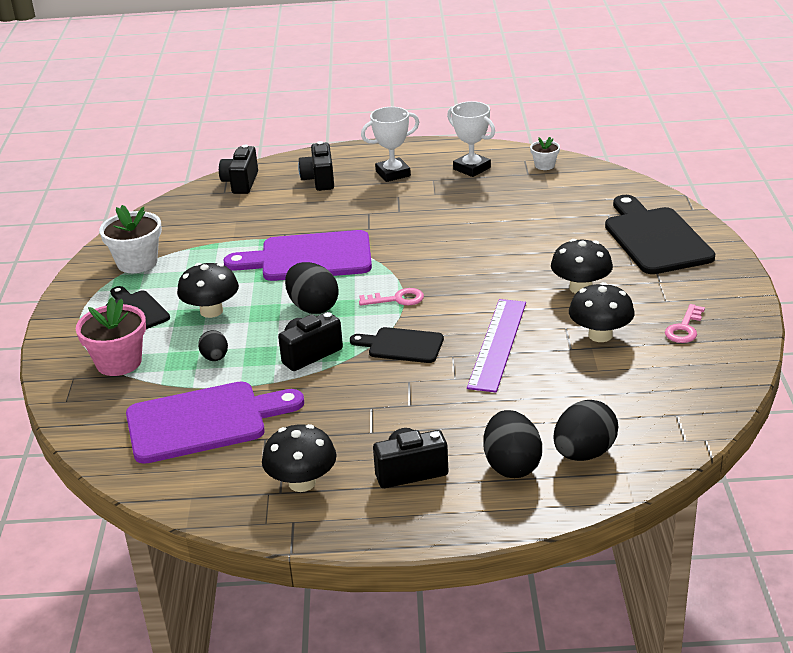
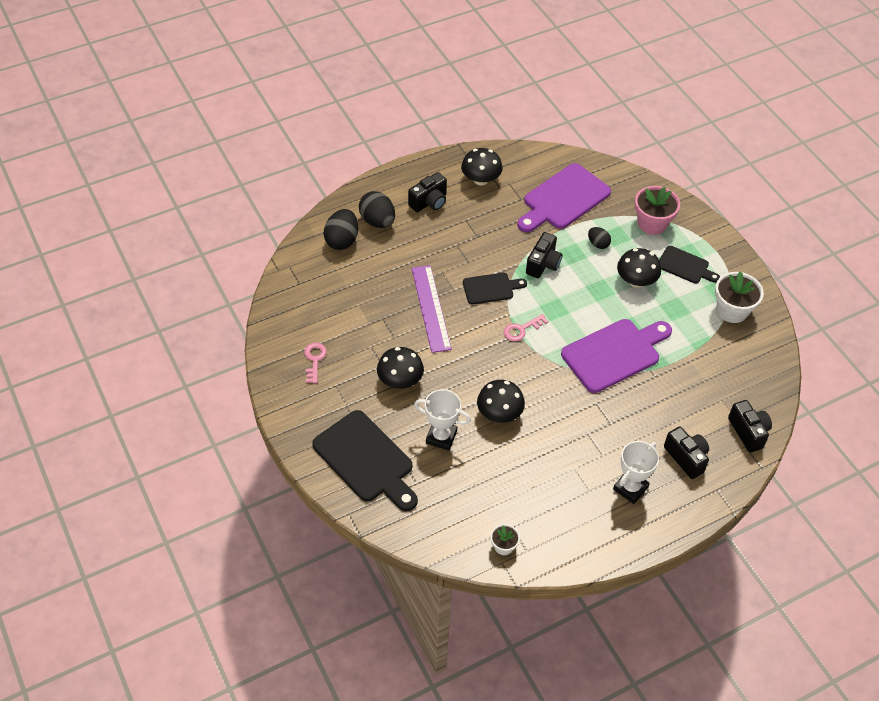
camera: 150 degrees right, 20 degrees up
black egg [285,262,339,314] -> none
white trophy [447,101,495,177] -> white trophy moved to [414,389,471,451]
black mushroom [569,282,635,342] -> black mushroom moved to [477,380,525,423]

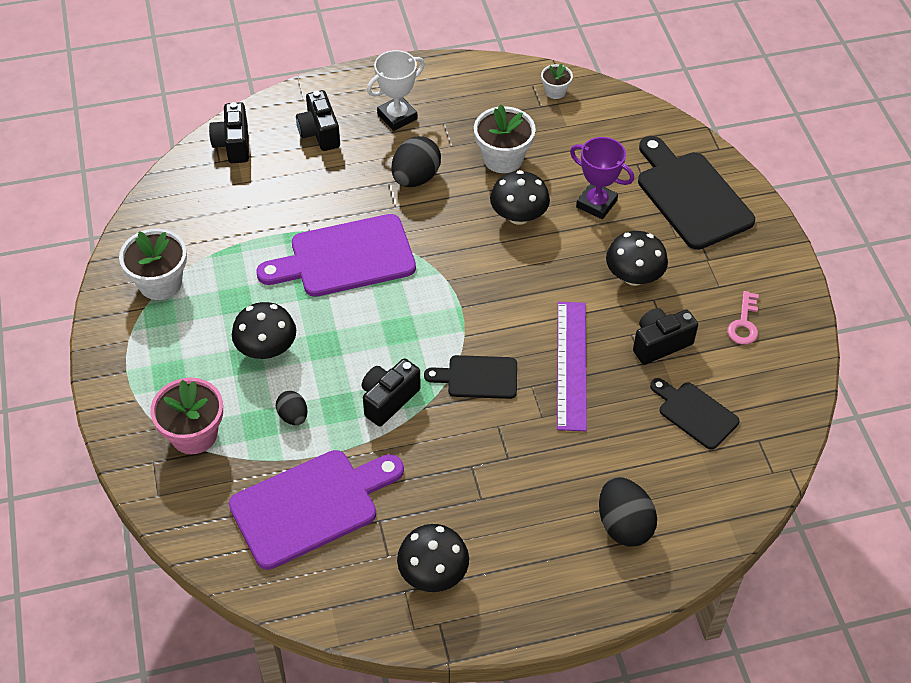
camera: 165 degrees left, 0 degrees up
black egg [324,209,358,250] -> black egg moved to [392,136,441,187]
black camera [408,172,447,212] -> black camera moved to [633,308,698,365]
white trophy [414,389,471,451] -> purple trophy [570,137,634,219]
pink key [503,314,548,341] -> none
black cutting board [659,246,720,283] -> black cutting board moved to [650,378,740,450]
none -> white flower pot [474,104,536,173]

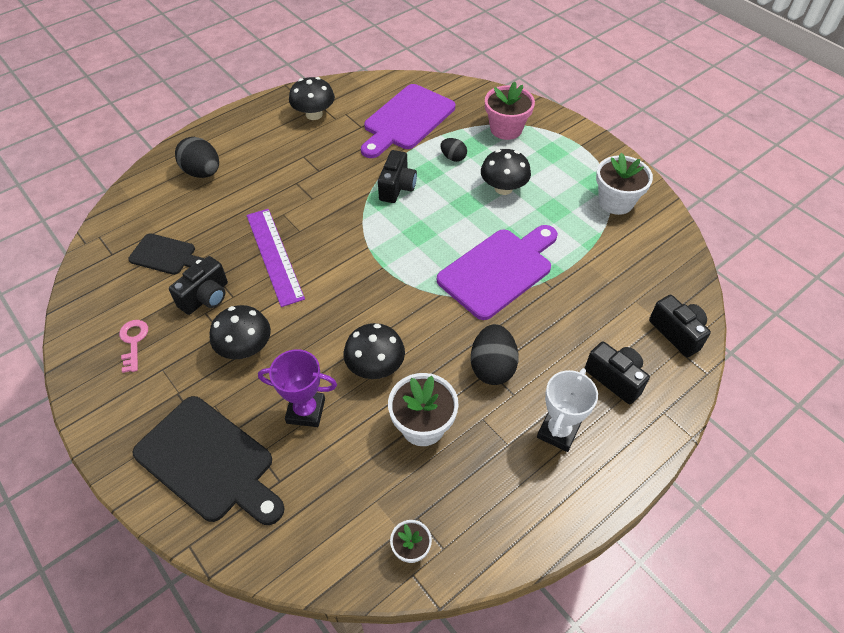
camera: 155 degrees right, 0 degrees up
black cutting board [424,355,517,399] -> none

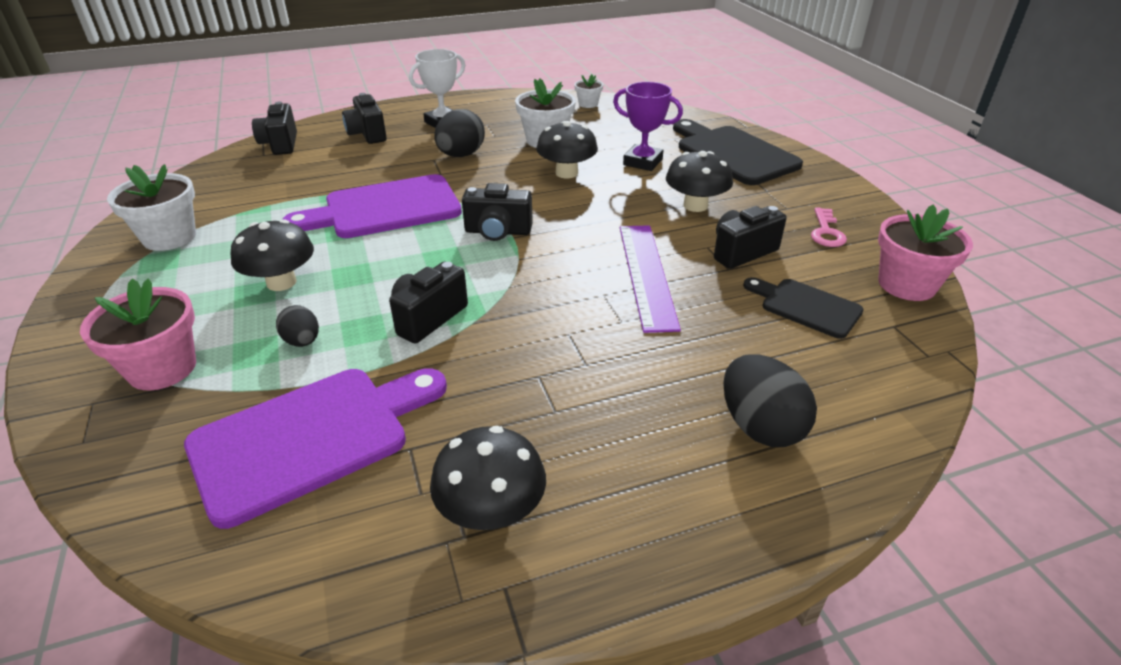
camera: 160 degrees left, 15 degrees down
none -> black camera [462,183,533,241]
none -> pink flower pot [878,205,973,301]

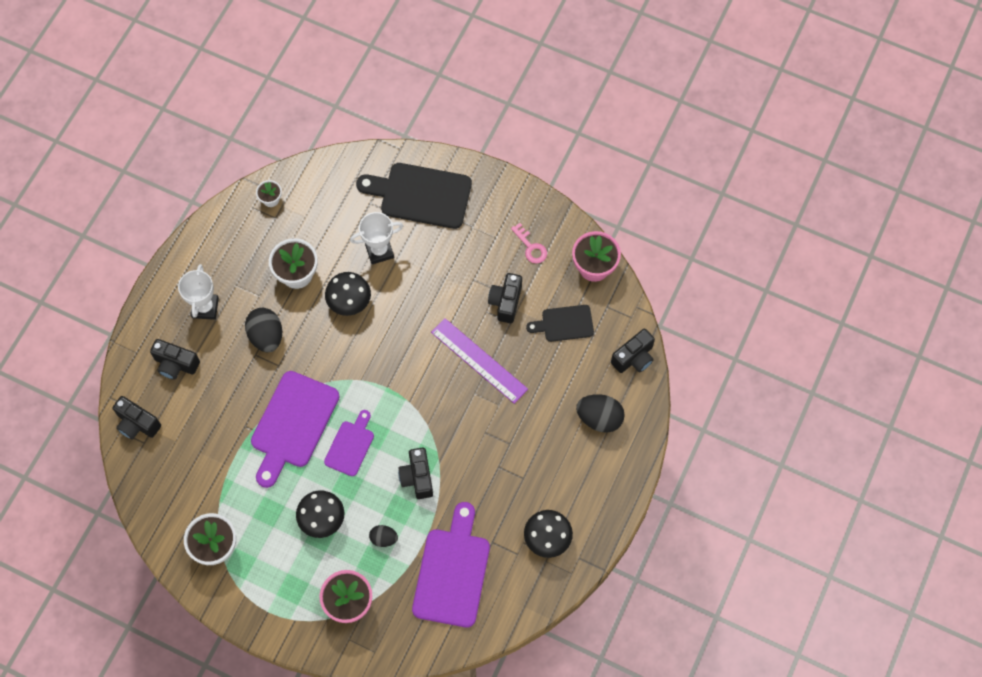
camera: 45 degrees left, 30 degrees up
black camera [462,183,533,241] -> black camera moved to [611,329,655,373]
purple trophy [613,82,683,171] -> white trophy [350,212,403,264]
black mushroom [666,151,733,212] -> none
none -> purple cutting board [324,410,374,476]

